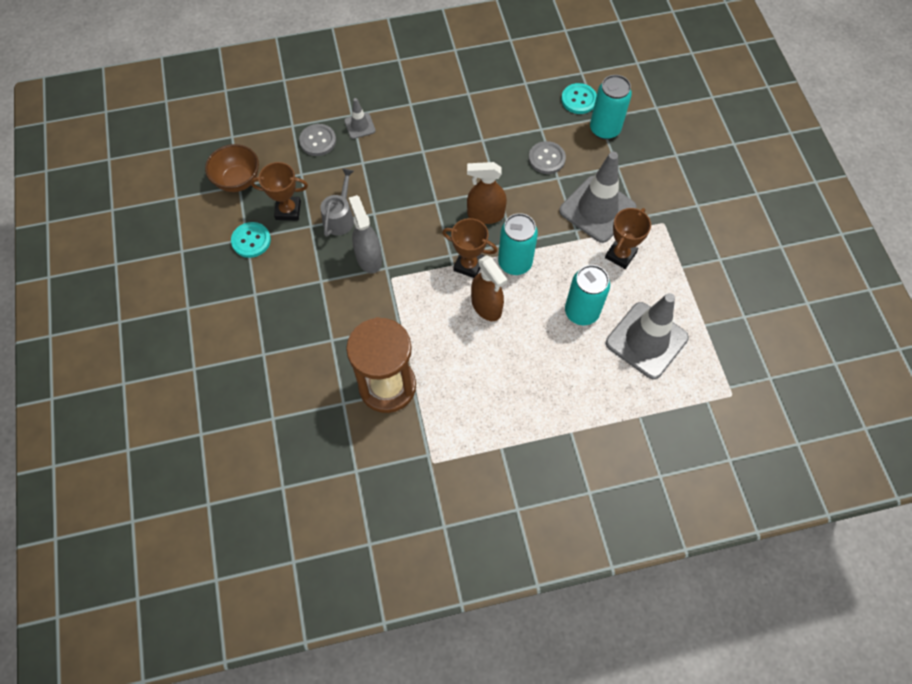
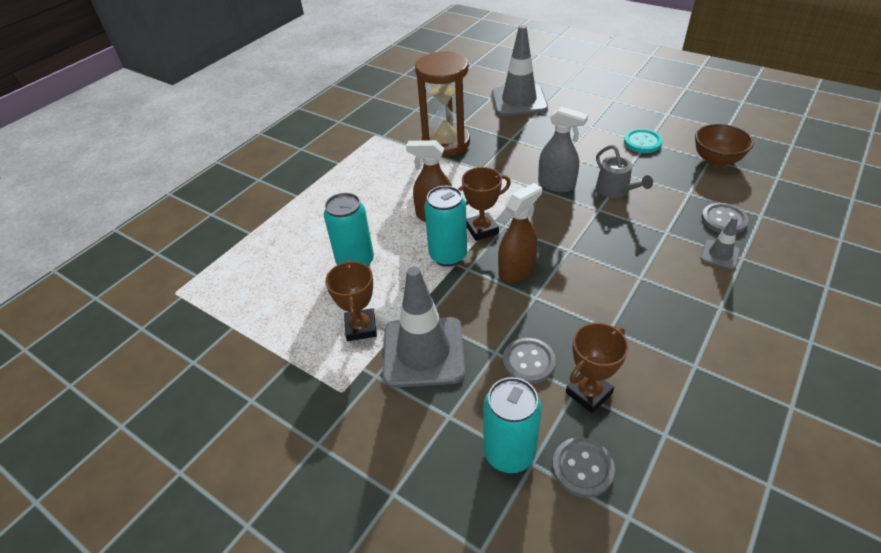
camera: 140 degrees right, 20 degrees down
brown trophy [251,162,308,220] -> brown trophy moved to [566,323,629,413]
turquoise button [561,83,597,114] -> grey button [552,437,615,498]
grey traffic cone [606,293,689,379] -> grey traffic cone moved to [492,25,548,116]

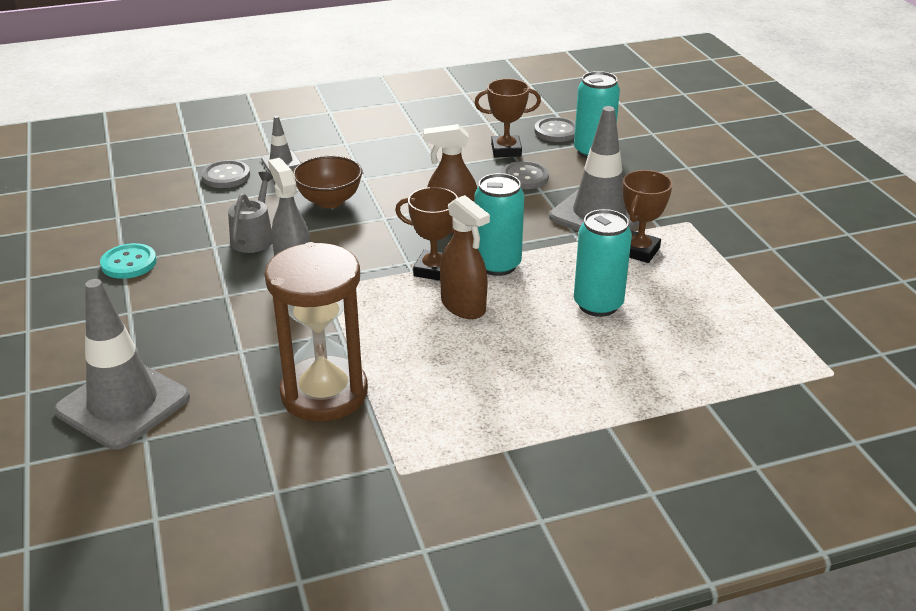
camera: 145 degrees left, 10 degrees down
brown bowl [695,124,754,167] -> brown bowl moved to [293,156,362,208]

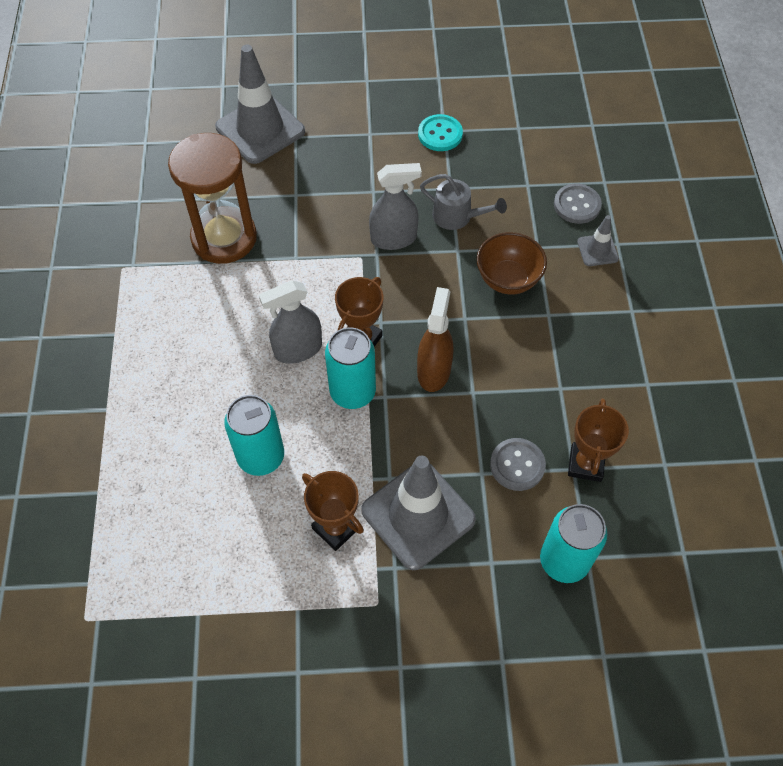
camera: 105 degrees right, 25 degrees up
brown spray bottle [440,195,490,319] -> grey spray bottle [259,280,322,364]
grey button [535,117,575,142] -> none

